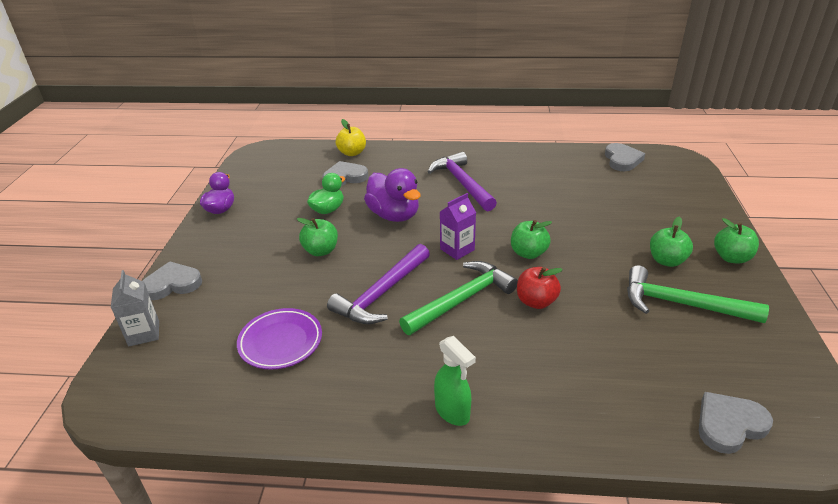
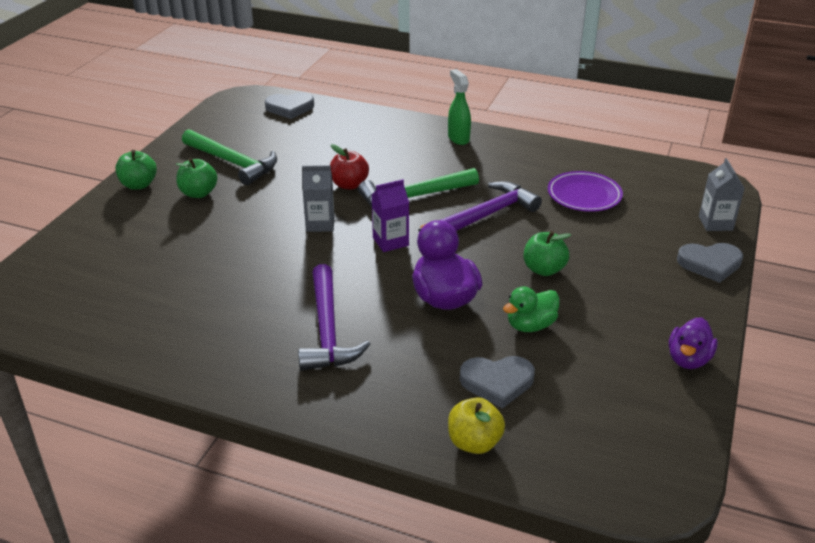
camera: 165 degrees left, 0 degrees up
green apple [511,220,552,259] -> grey carton [302,165,334,232]
grey heart [605,143,645,171] -> none

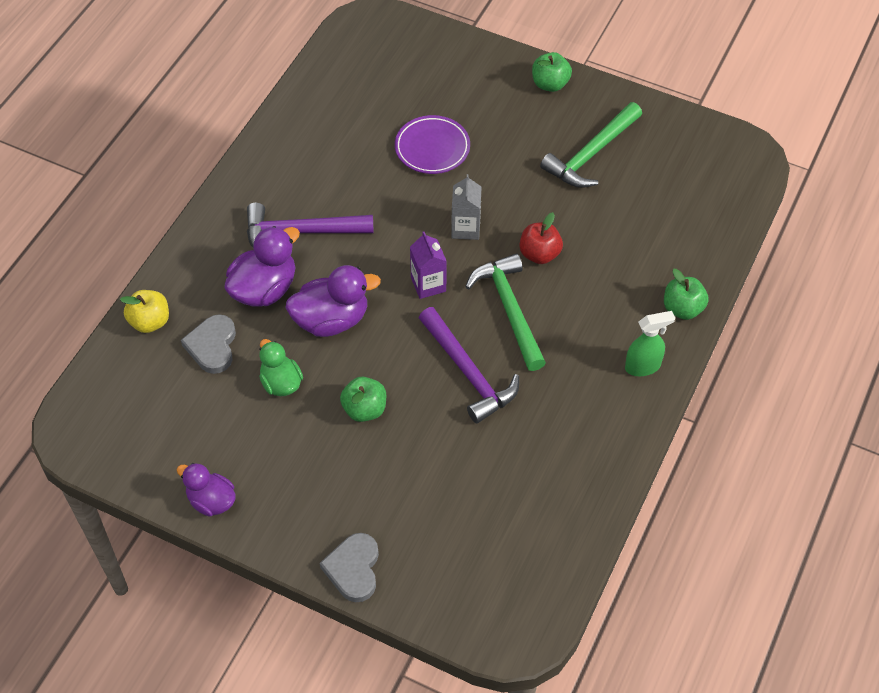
camera: 95 degrees right, 20 degrees up
green apple [176,158,217,198] -> green apple moved to [664,269,709,320]
grey heart [265,92,314,119] -> none
purple plate [548,171,623,212] -> purple plate moved to [395,115,470,174]
grey carton [699,158,745,231] -> none
none -> purple duck [224,226,300,307]

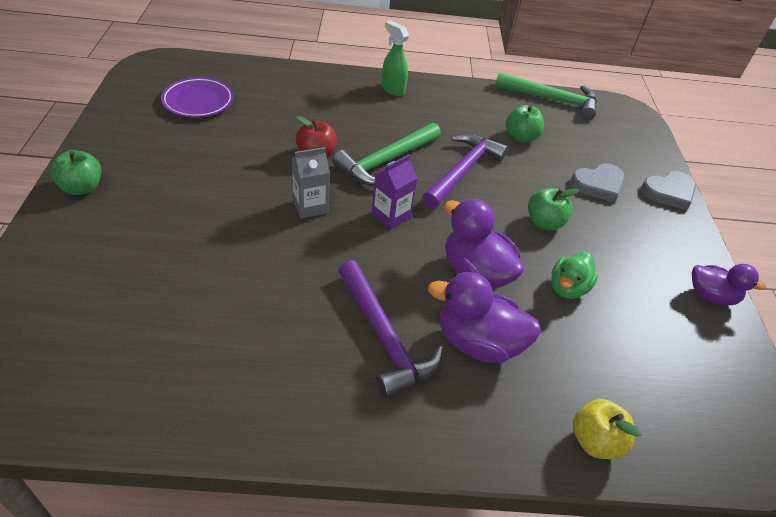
camera: 120 degrees left, 10 degrees down
purple duck [177,463,236,517] -> purple duck turned 75 degrees counterclockwise [692,264,767,306]
grey heart [181,314,236,374] -> grey heart moved to [570,163,625,203]
purple plate [395,115,470,174] -> purple plate moved to [161,77,234,118]
green hammer [540,102,642,188] -> green hammer moved to [495,72,597,120]
green apple [664,269,709,320] -> green apple moved to [506,105,544,143]

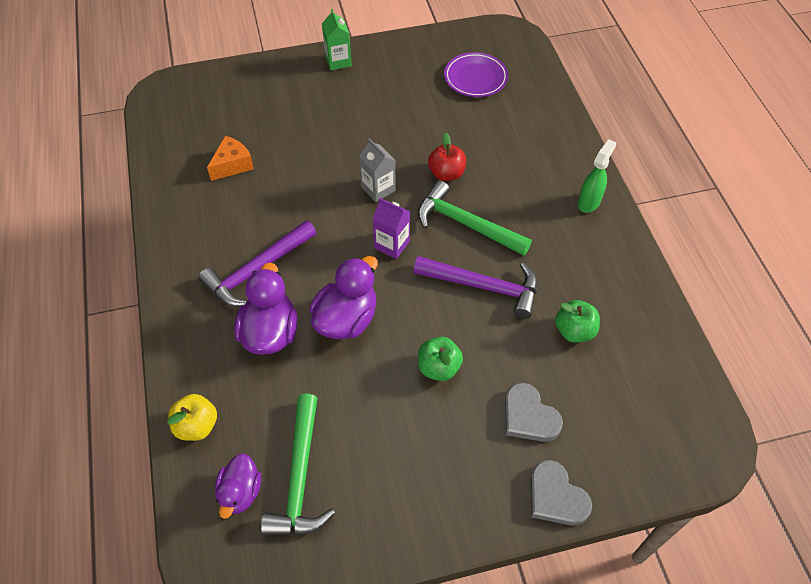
camera: 80 degrees right, 10 degrees up
green apple [50,150,101,195] -> green carton [322,9,352,70]
green hammer [495,72,597,120] -> green hammer moved to [261,393,335,535]
green duck [551,251,598,299] -> none
purple duck [692,264,767,306] -> purple duck moved to [215,453,261,519]
none -> orange cheese [207,136,254,181]

